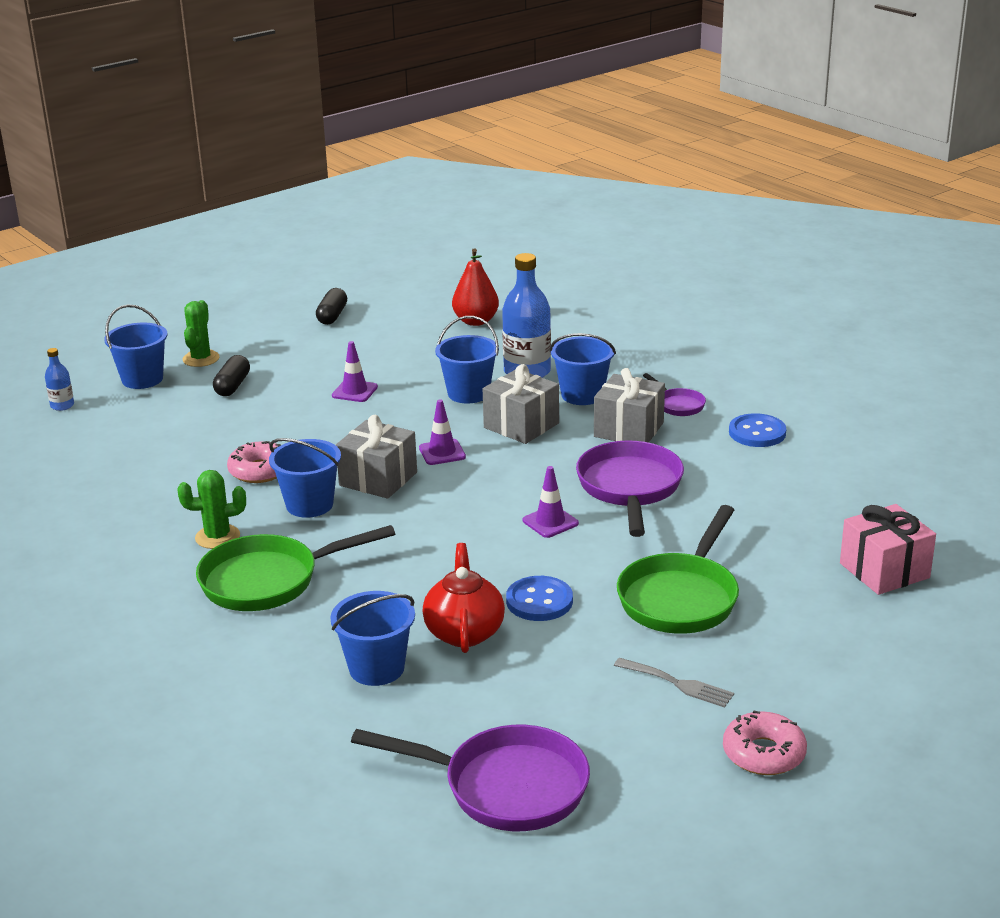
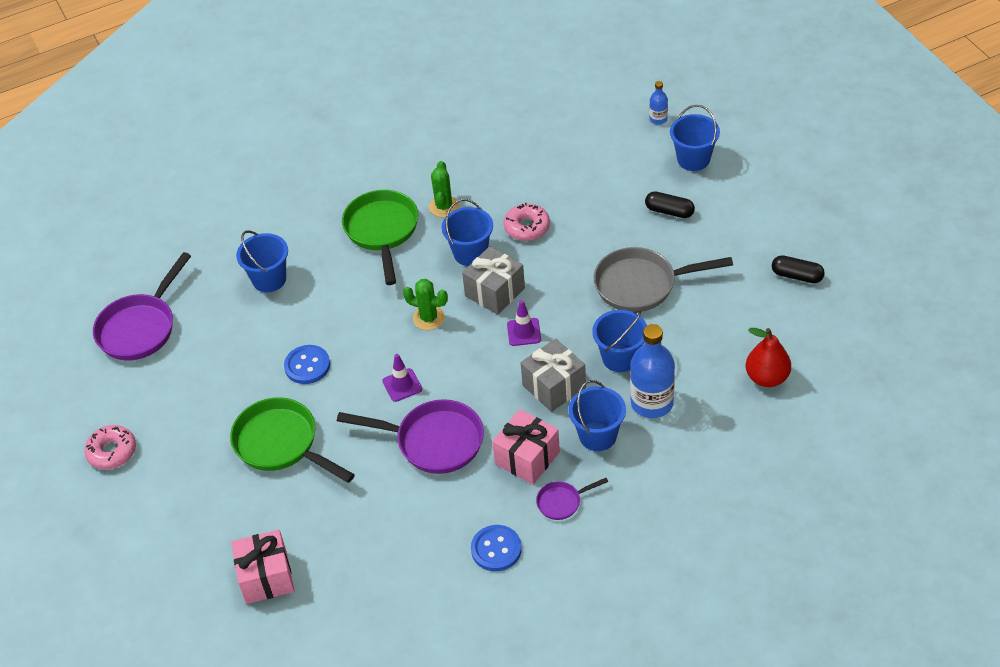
camera: 105 degrees right, 20 degrees up
green cactus [182,300,220,367] -> green cactus moved to [403,279,448,330]
purple traffic cone [332,341,378,402] -> grey pan [594,247,733,312]
red teapot [422,543,505,653] -> none
grey gift [594,368,665,443] -> pink gift [492,409,560,485]
grey fork [614,658,734,708] -> none

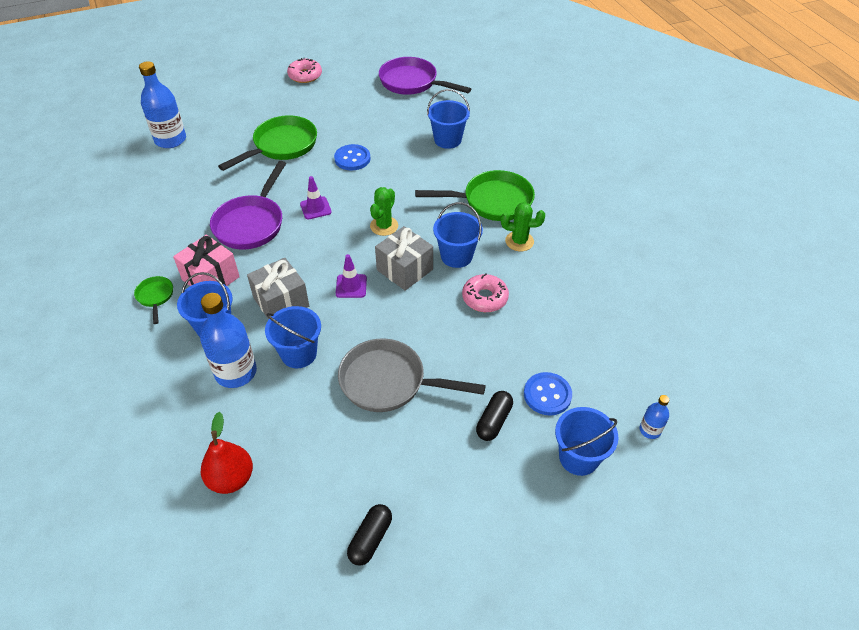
camera: 90 degrees right, 0 degrees up
pink gift [231,530,294,604] -> blue bottle [139,61,186,148]
blue button [471,525,522,571] -> blue button moved to [524,372,572,416]
purple pan [536,478,608,520] -> green pan [134,276,173,324]
grey pan [594,247,733,312] -> grey pan turned 75 degrees counterclockwise [338,339,486,412]

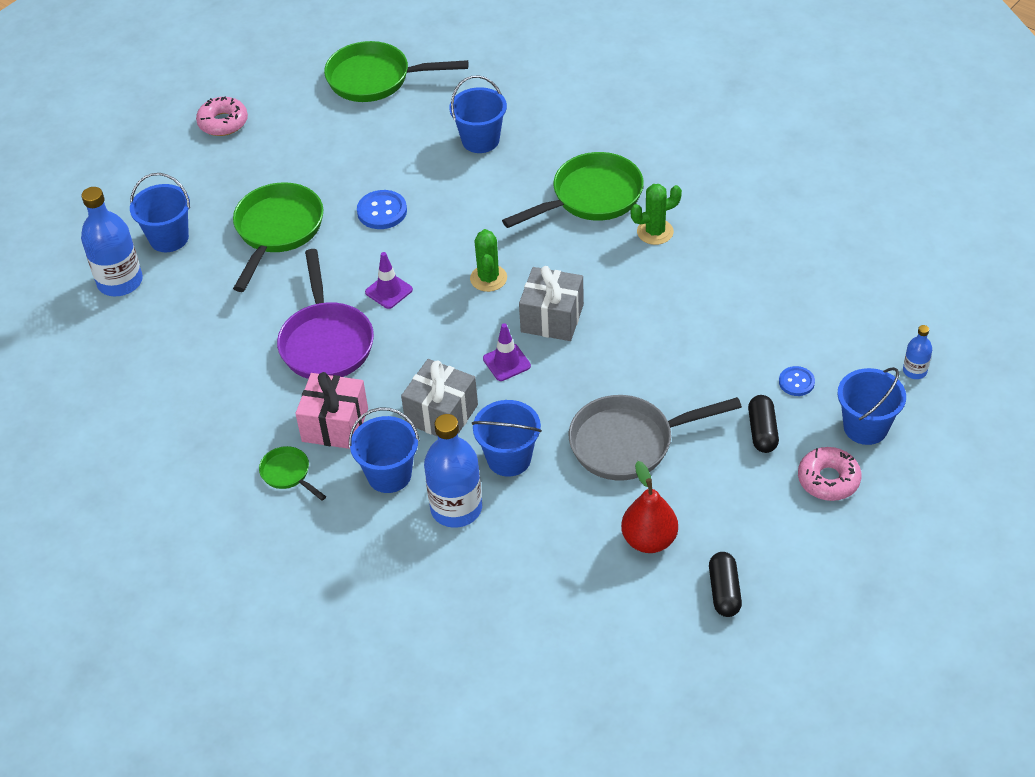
camera: 25 degrees left, 0 degrees up
red pear [201,412,253,494] -> red pear moved to [621,461,678,553]
purple pan [379,57,471,95] -> green pan [324,41,469,102]
blue bucket [433,202,483,268] -> blue bucket moved to [130,173,190,252]
pink donut [462,273,509,312] -> pink donut moved to [798,447,861,501]
blue button [524,372,572,416] -> blue button [779,366,815,396], size x0.64

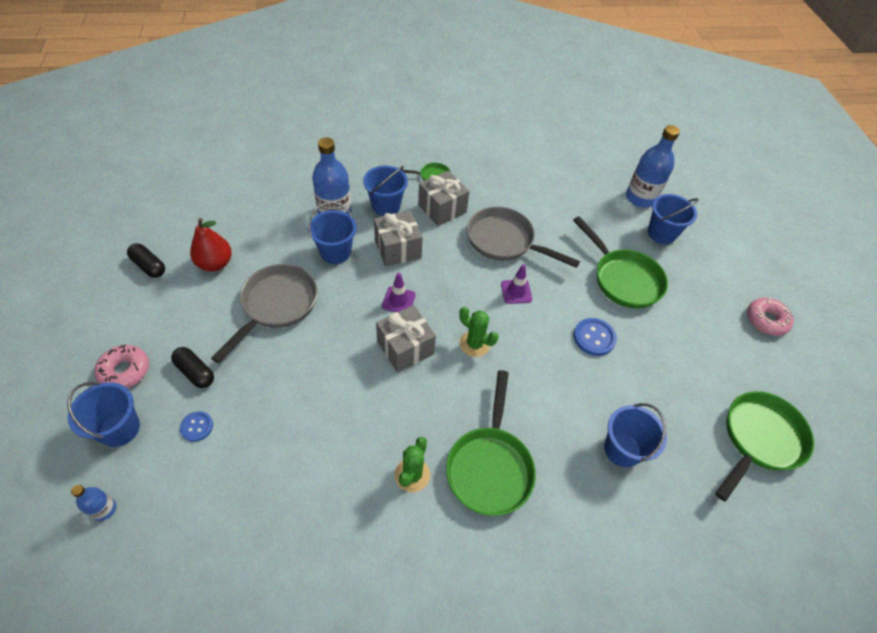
camera: 125 degrees right, 5 degrees up
purple pan [277,249,374,379] -> grey pan [467,207,580,268]
pink gift [295,372,368,449] -> grey gift [418,170,469,226]

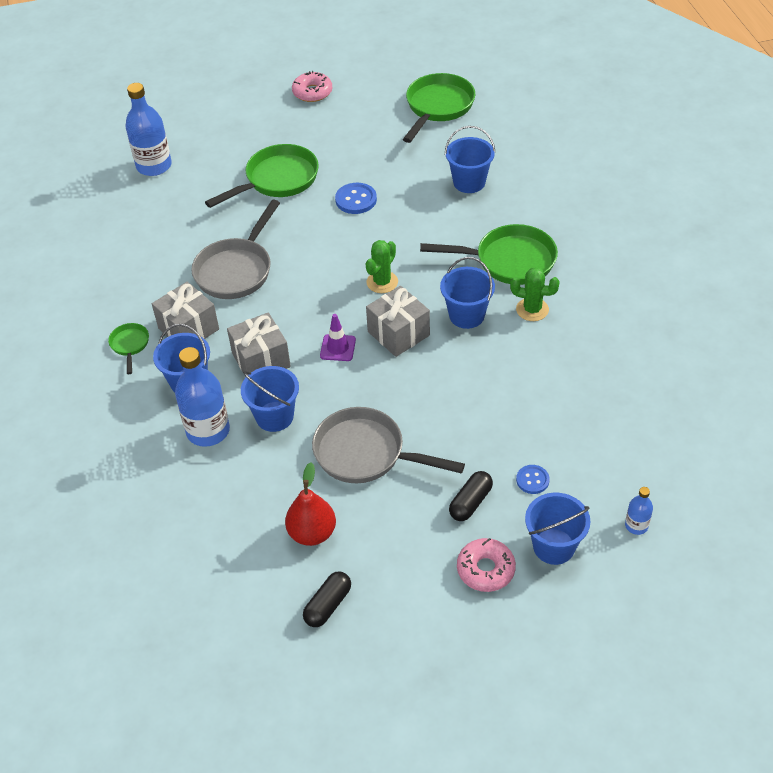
camera: 90 degrees left, 5 degrees down
purple traffic cone [501,264,532,304] -> none
blue bucket [648,194,699,244] -> blue bucket moved to [440,257,495,329]
green pan [715,391,814,502] -> green pan turned 75 degrees clockwise [403,73,475,143]

